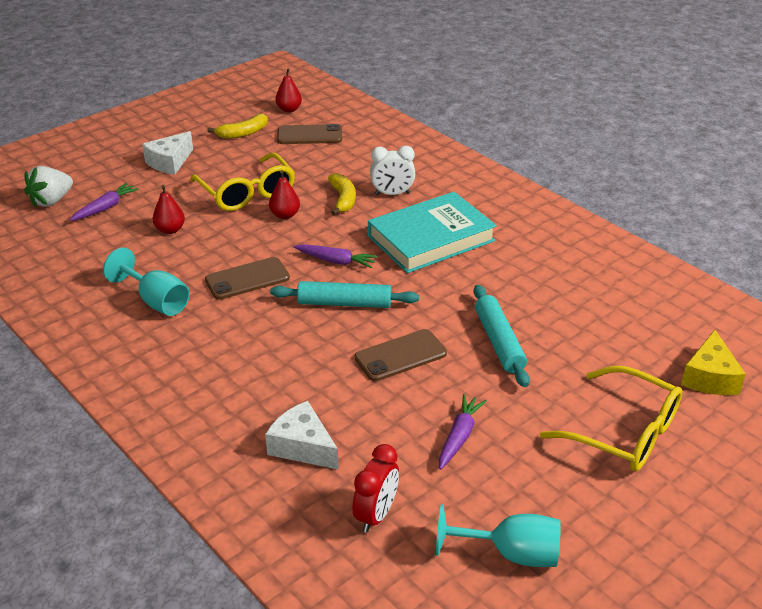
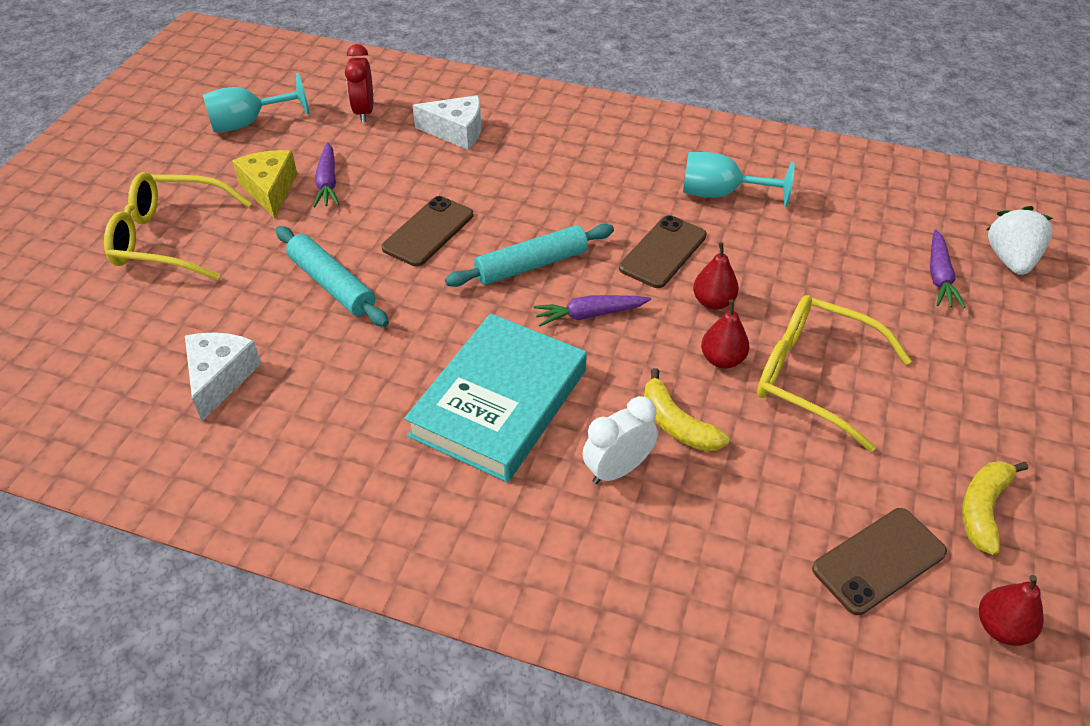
camera: 150 degrees right, 10 degrees up
white cheese [142,131,193,175] -> white cheese moved to [185,332,261,421]
red pear [152,185,185,234] -> red pear moved to [693,242,739,310]
yellow cheese [681,330,746,395] -> yellow cheese moved to [232,150,297,218]

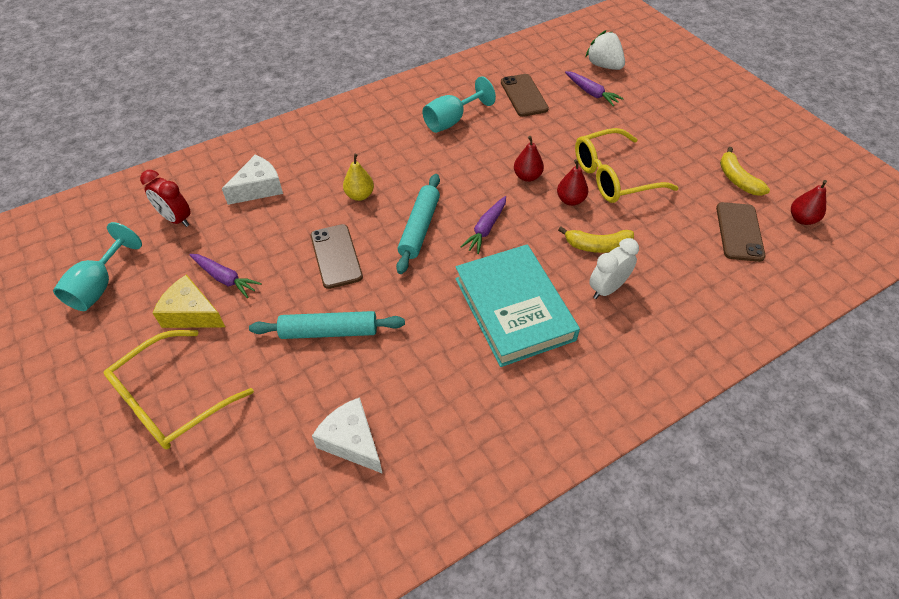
camera: 50 degrees left, 5 degrees up
white clock [582,396,658,484] -> white clock turned 45 degrees clockwise [589,238,639,299]
brown phone [619,215,707,288] -> brown phone moved to [501,74,549,117]
none -> yellow pear [343,154,374,201]

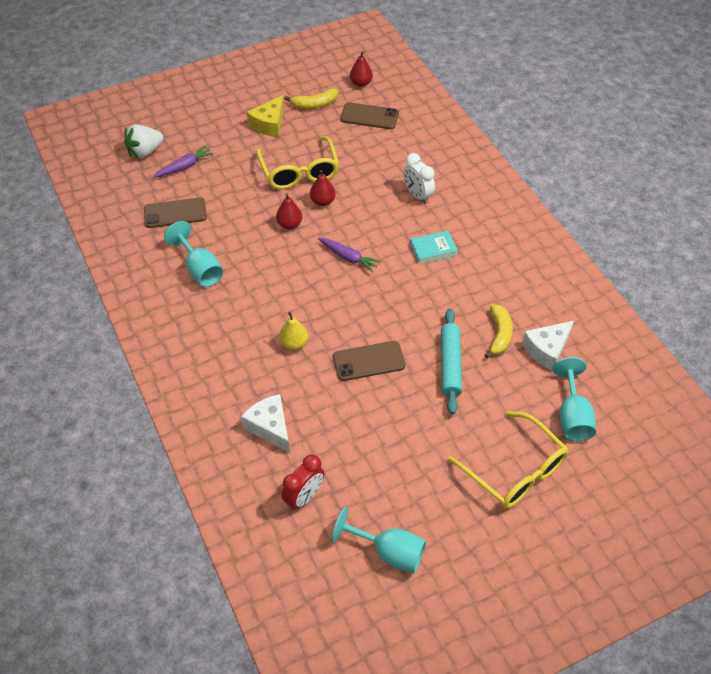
camera: 85 degrees left, 0 degrees up
yellow cheese [153,274,225,328] -> yellow cheese moved to [247,95,284,137]
purple carrot [189,254,262,298] -> none
turquoise rolling pin [396,174,440,274] -> none
turquoise book [455,244,580,367] -> turquoise book [410,231,458,264], size x0.46
yellow banana [558,226,634,253] -> yellow banana moved to [485,304,513,358]
none -> turquoise goblet [553,357,596,441]

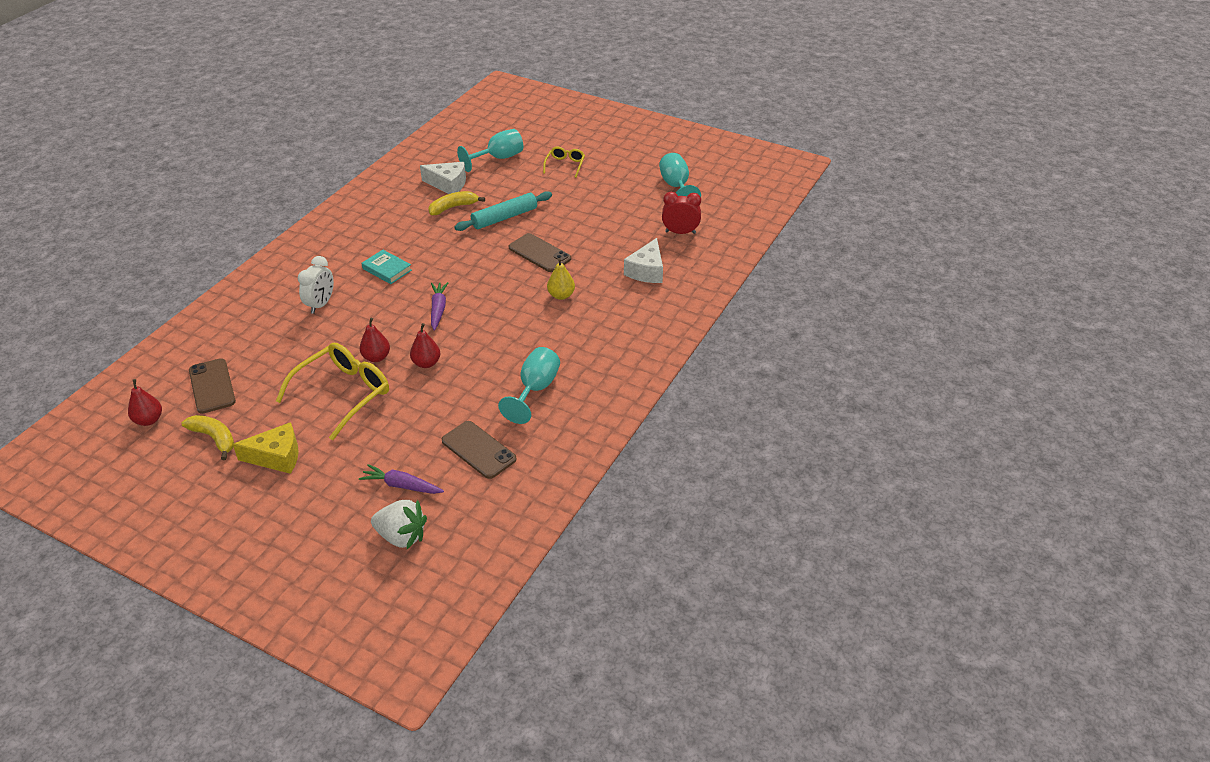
camera: 125 degrees left, 10 degrees down
yellow glasses [448,411,568,509] -> yellow glasses [543,147,585,178], size x0.52

